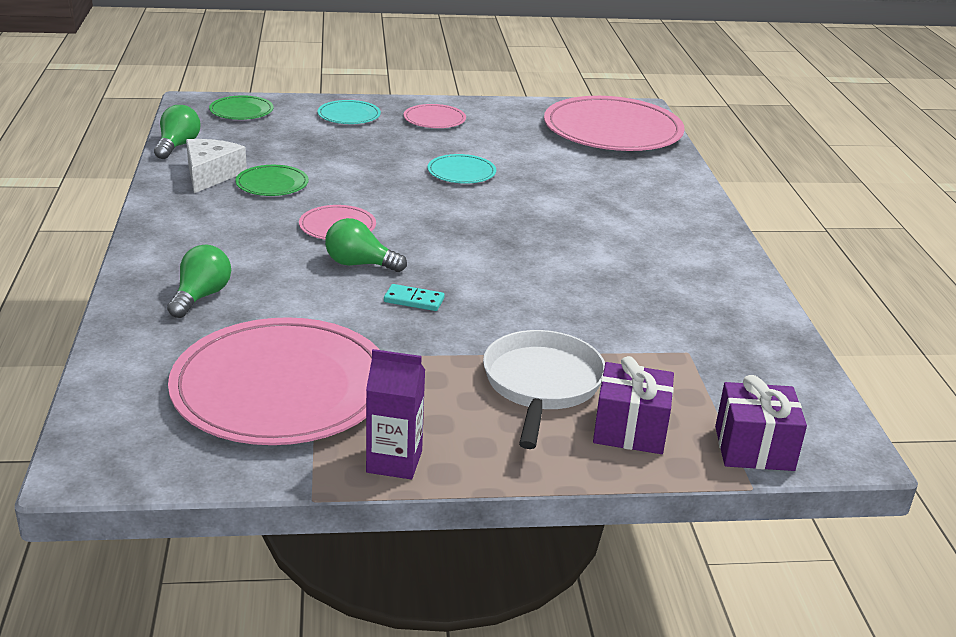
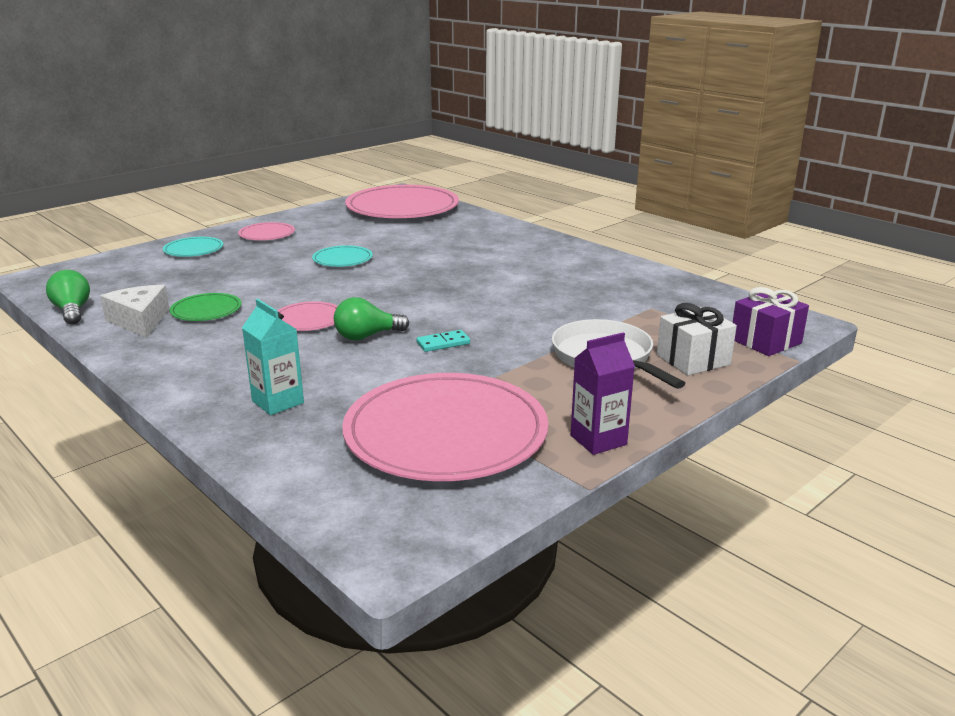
camera: 35 degrees left, 5 degrees down
green light bulb [167,245,231,318] -> turquoise carton [242,299,304,415]
green plate [209,95,274,120] -> none
purple gift [593,356,674,454] -> white gift [657,303,737,376]

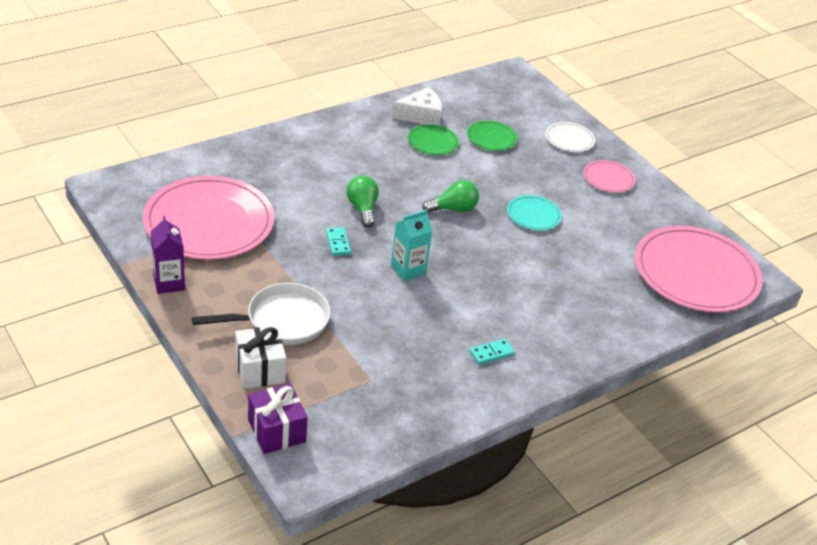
camera: 95 degrees right, 15 degrees up
green light bulb [46,270,90,324] -> green light bulb moved to [422,180,479,213]
turquoise plate [163,237,223,257] -> white plate [545,122,595,152]
turquoise carton [242,299,304,415] -> turquoise carton moved to [391,210,432,281]
pink plate [277,301,337,331] -> none
none -> green plate [467,121,517,151]
none -> turquoise domino [470,339,515,365]

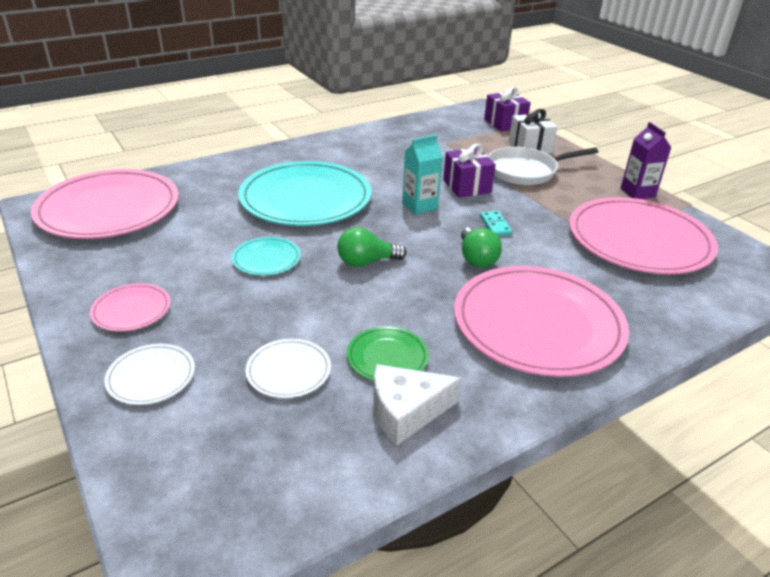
camera: 175 degrees left, 5 degrees down
green plate [467,121,517,151] -> white plate [245,339,331,398]
turquoise domino [470,339,515,365] -> none
none -> turquoise plate [238,161,372,226]
none -> purple gift [443,144,496,198]
none -> pink plate [454,266,629,377]

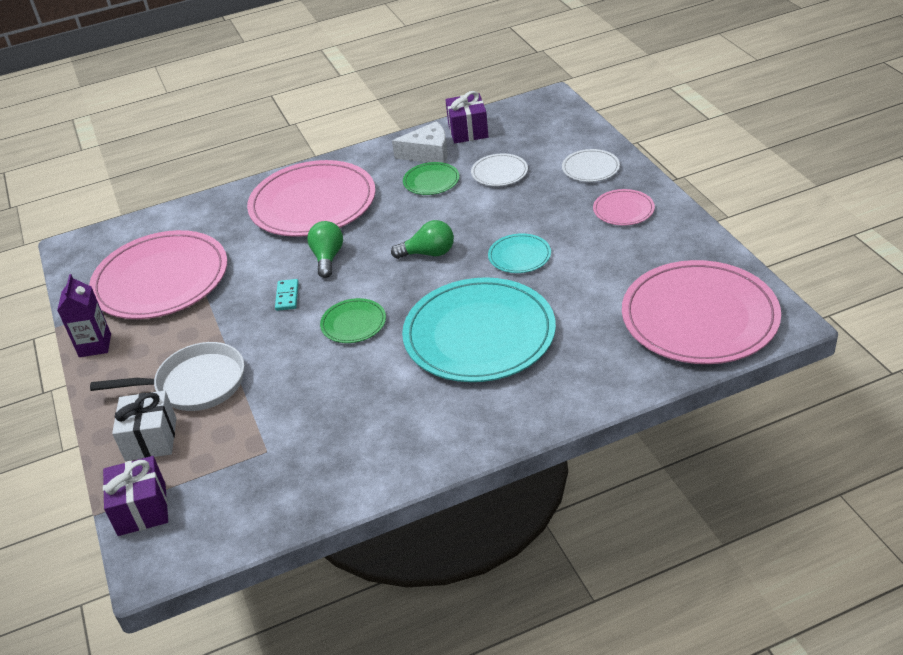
camera: 165 degrees left, 5 degrees up
turquoise carton [402,135,443,215] -> green plate [320,298,386,343]
purple gift [443,144,496,198] -> purple gift moved to [445,91,488,143]

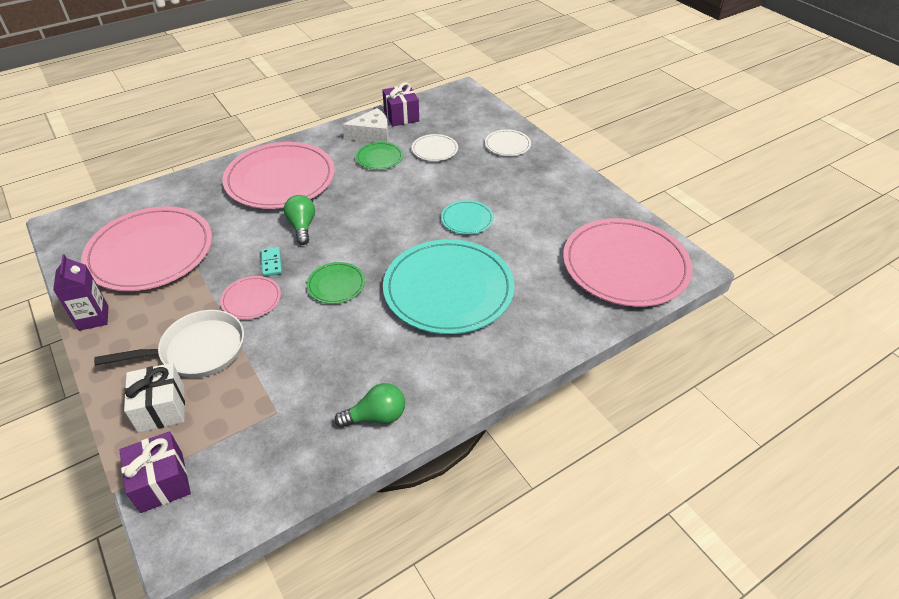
camera: 15 degrees left, 5 degrees up
green light bulb [391,220,454,259] -> green light bulb moved to [334,383,405,428]
pink plate [593,189,655,226] -> pink plate moved to [220,276,281,319]

